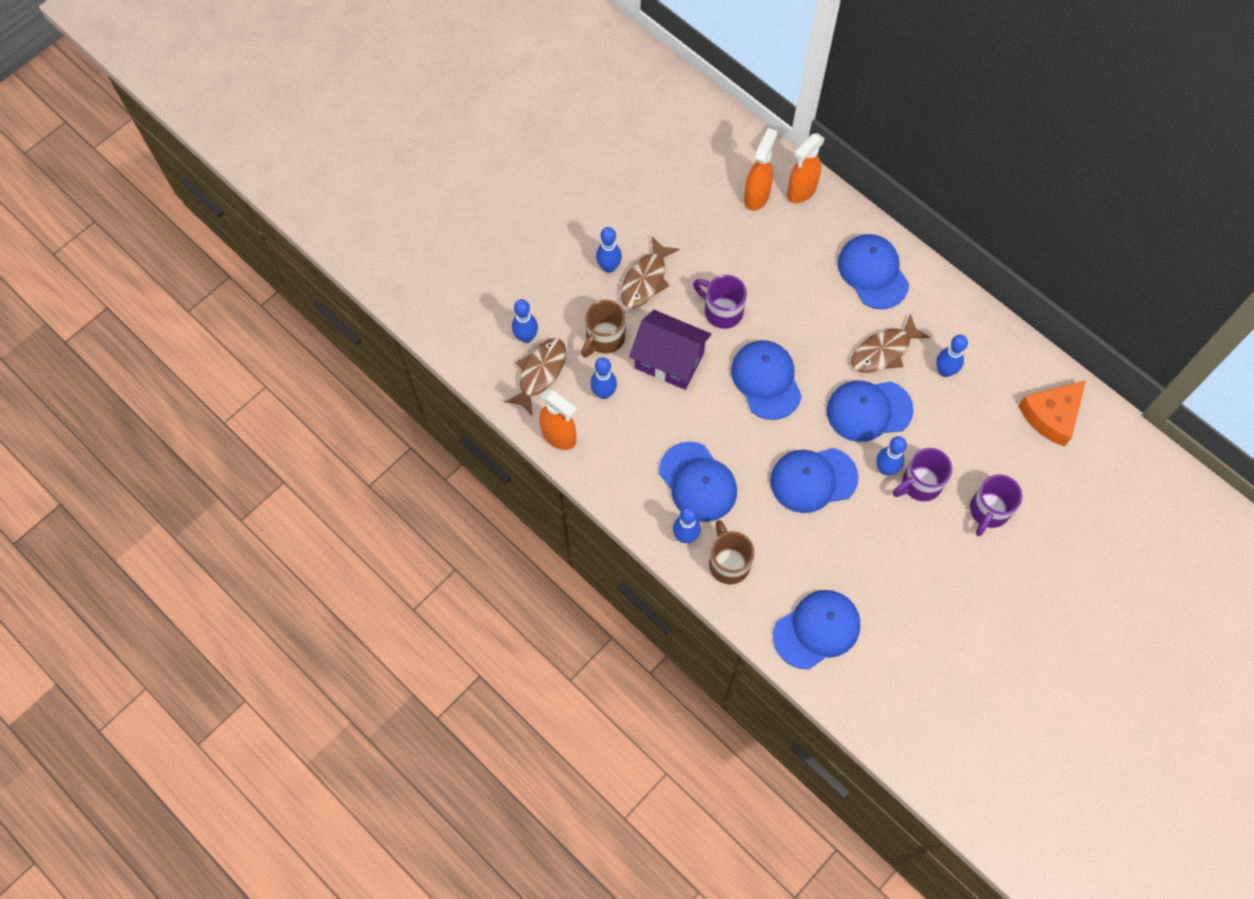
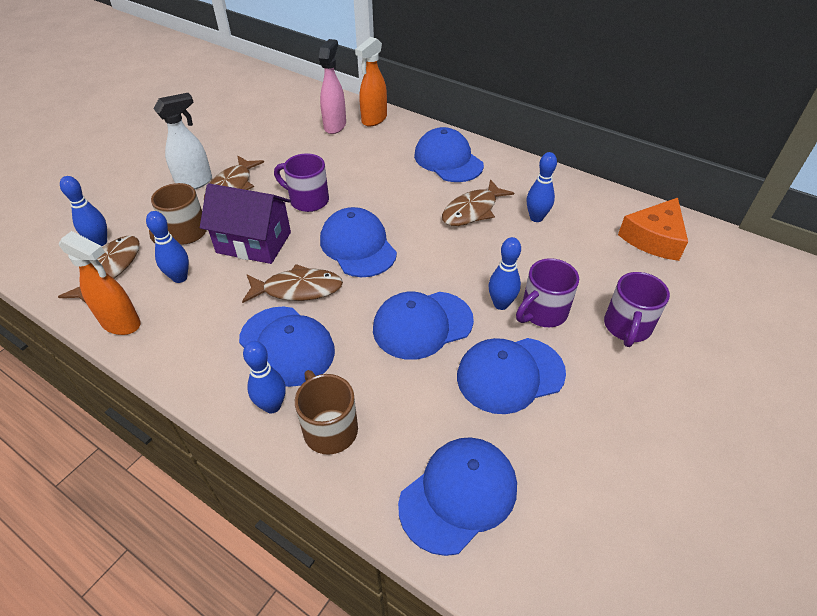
camera: 10 degrees left, 20 degrees down
blue bowling pin [596,227,622,273] -> white spray bottle [154,93,212,189]
orange spray bottle [744,128,777,211] -> pink spray bottle [319,39,346,134]
blue cap [827,381,914,442] -> blue cap moved to [457,338,566,414]
none -> brown fish [242,264,343,303]

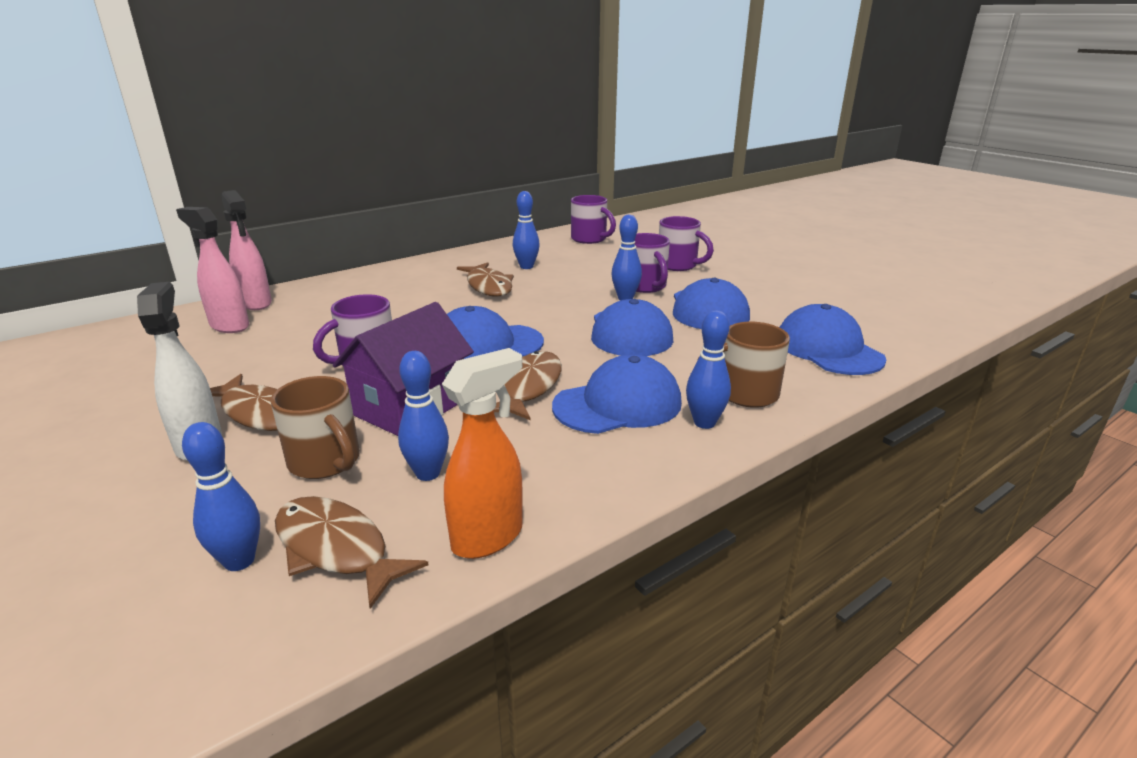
camera: 70 degrees left, 20 degrees down
orange spray bottle [355,37,387,126] -> pink spray bottle [222,190,272,310]
blue cap [414,127,484,182] -> none
orange cheese [618,198,688,261] -> purple mug [571,195,616,244]

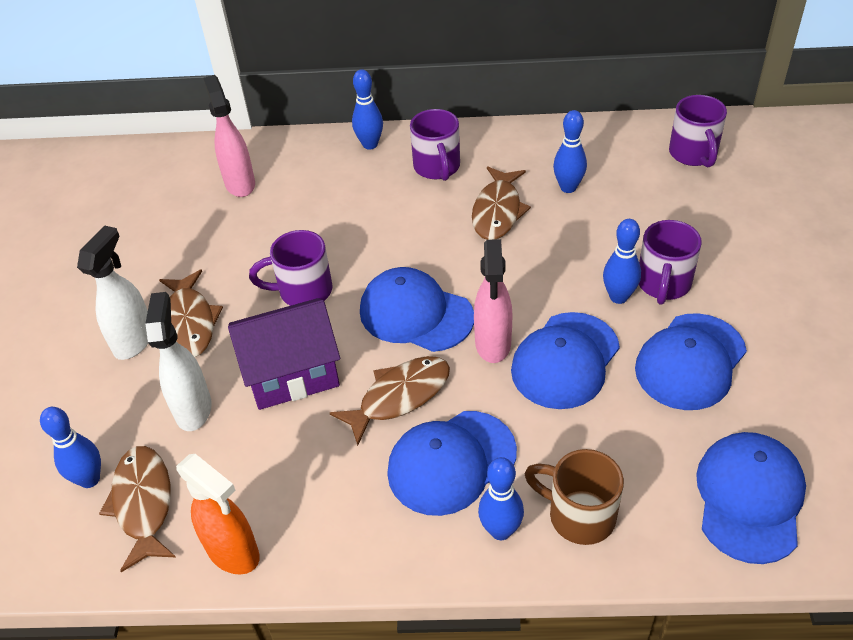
camera: 40 degrees right, 20 degrees up
pink spray bottle [222,190,272,310] -> pink spray bottle moved to [474,239,513,363]
brown mug [271,376,360,479] -> white spray bottle [145,292,212,431]
blue bowling pin [398,351,449,481] -> blue bowling pin moved to [352,69,383,150]
orange spray bottle [442,348,523,559] -> orange spray bottle turned 45 degrees clockwise [176,454,260,575]
blue cap [552,354,682,434] -> blue cap turned 135 degrees clockwise [387,411,517,516]
purple mug [659,216,714,271] -> purple mug moved to [410,109,460,181]

